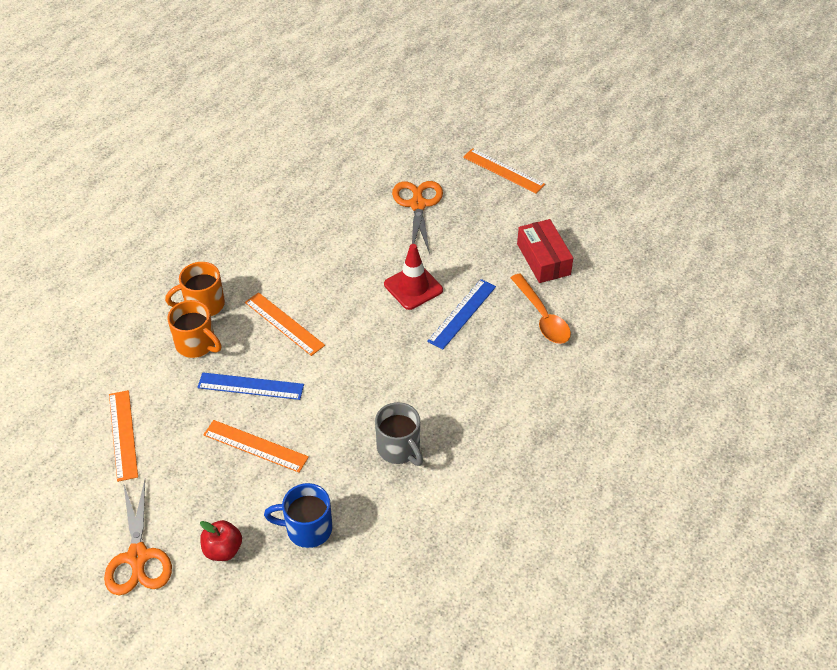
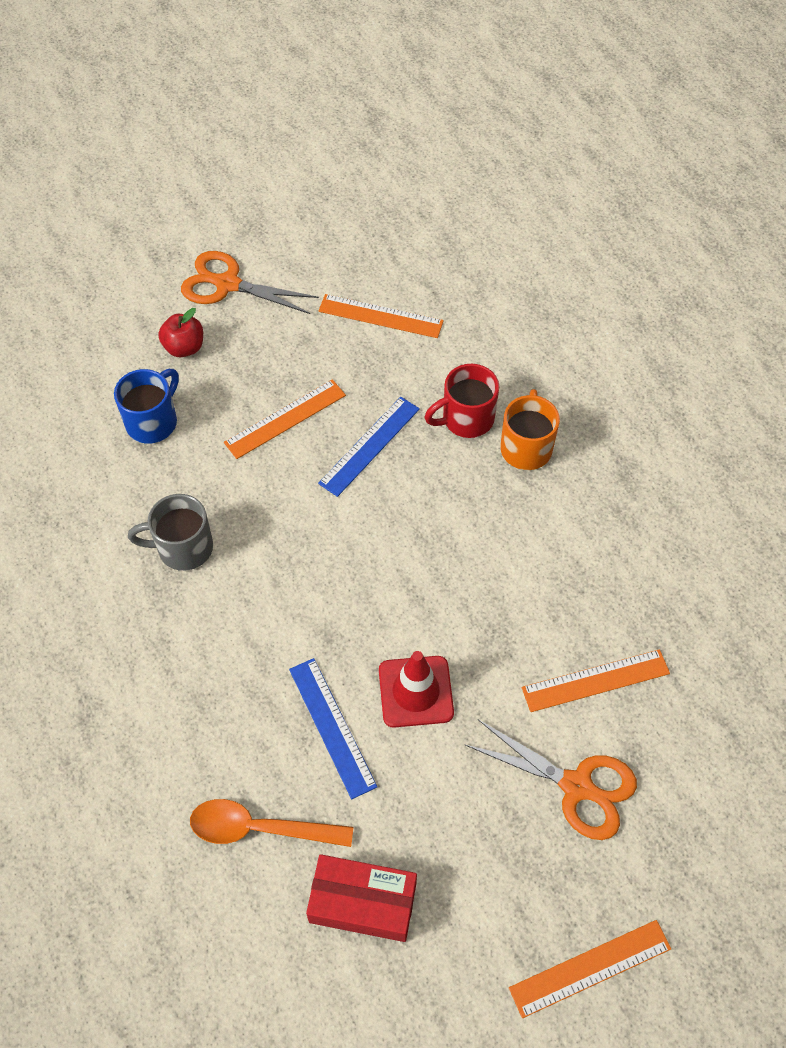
camera: 120 degrees right, 10 degrees up
orange mug [168,300,222,358] -> red mug [424,364,499,438]
orange ruler [245,292,325,356] -> orange ruler moved to [522,649,670,712]

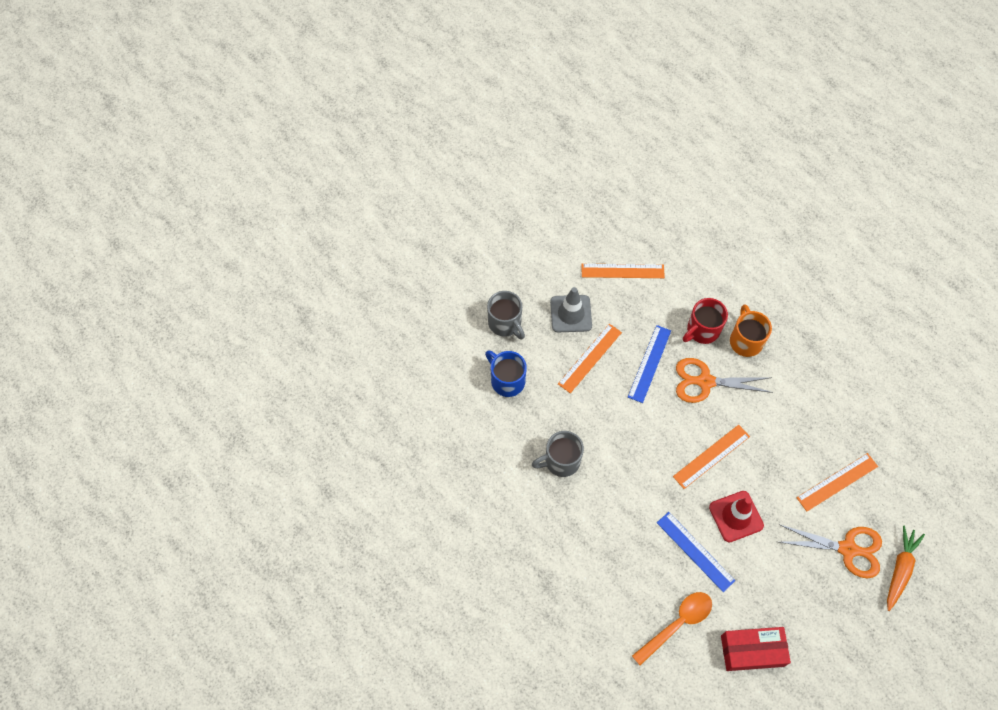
camera: 15 degrees left, 5 degrees up
blue mug [114,369,179,444] -> blue mug turned 60 degrees counterclockwise [485,350,527,397]
red apple [158,308,203,357] -> grey mug [487,291,525,339]
orange scissors [181,251,319,314] -> orange scissors moved to [676,358,773,403]
orange spoon [190,799,353,847] -> orange spoon turned 150 degrees clockwise [632,592,712,665]
orange ruler [509,920,671,1018] -> orange ruler moved to [673,425,750,489]
none -> grey traffic cone [550,287,592,332]
none -> orange carrot [887,526,925,611]

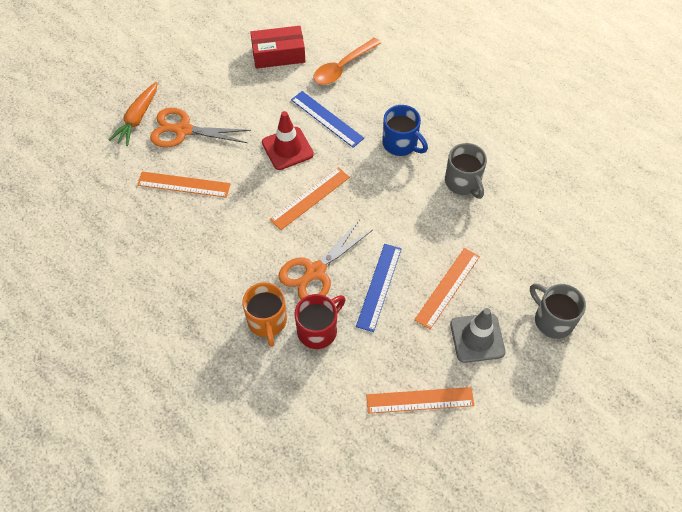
camera: 175 degrees right, 5 degrees down
blue mug [485,350,527,397] -> blue mug moved to [382,105,428,156]
grey mug [532,431,584,477] -> grey mug turned 90 degrees clockwise [445,143,487,199]
orange scissors [676,358,773,403] -> orange scissors turned 135 degrees clockwise [278,221,373,300]
orange ruler [796,453,878,511] -> orange ruler turned 45 degrees clockwise [137,172,231,198]

